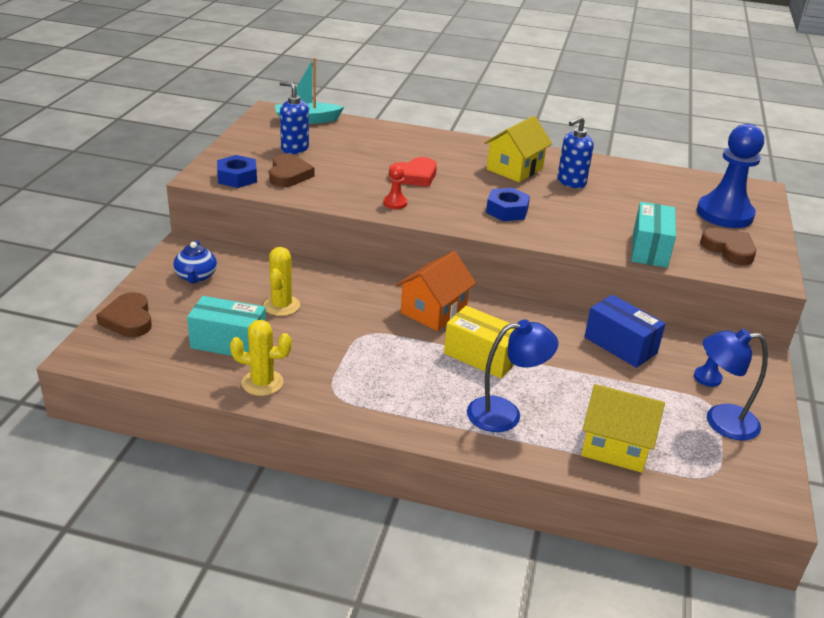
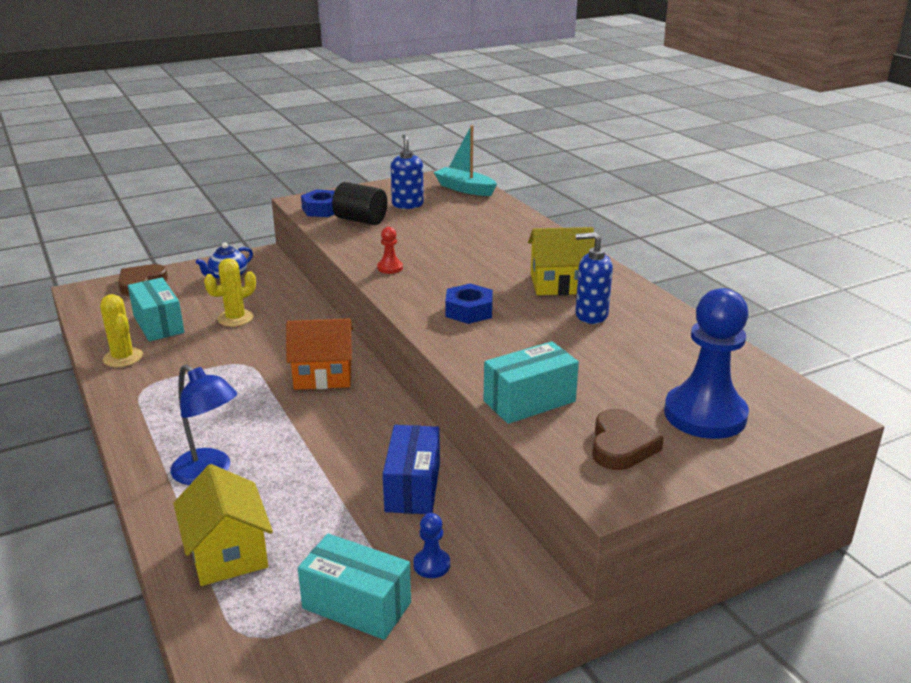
camera: 50 degrees right, 5 degrees down
brown heart [269,154,315,187] -> black cylinder [332,182,387,225]
red heart [389,157,437,187] -> none
yellow box [444,306,514,378] -> none
blue lamp [703,329,768,440] -> turquoise box [298,533,411,640]

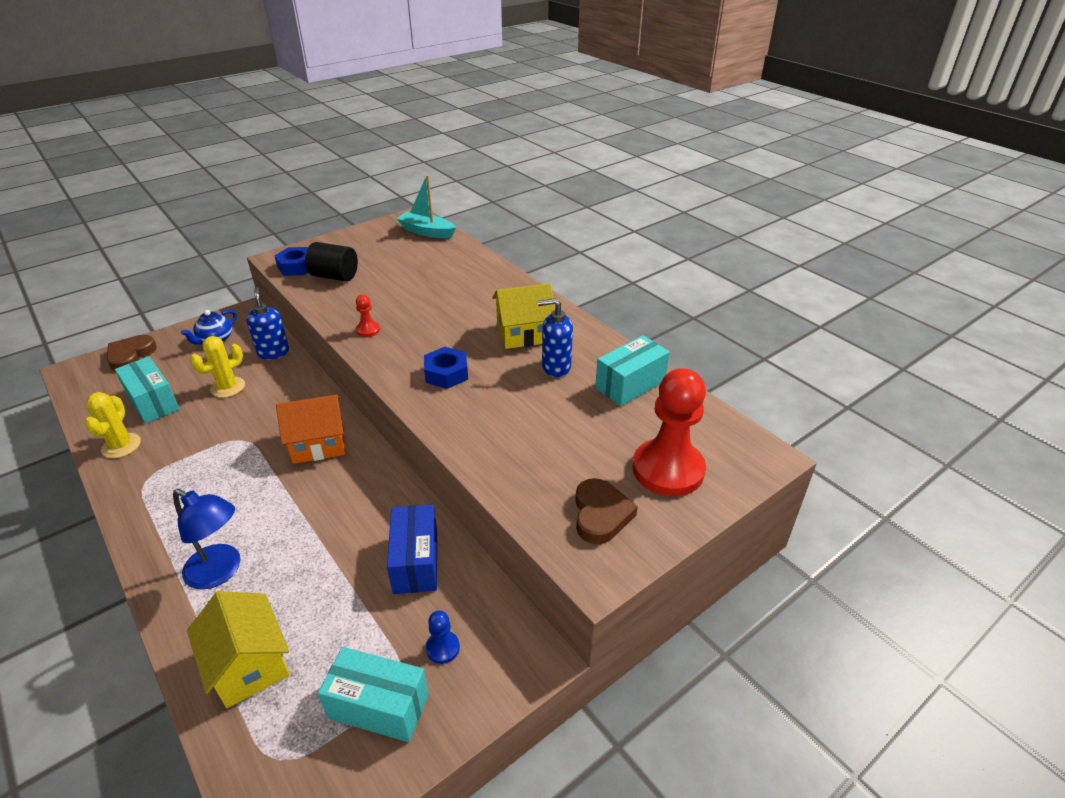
camera: 10 degrees left, 10 degrees up
yellow cactus [100,294,143,367] -> yellow cactus turned 45 degrees clockwise [85,392,141,458]
blue soap dispenser [391,134,424,209] -> blue soap dispenser moved to [246,287,289,360]
turquoise box [484,341,579,424] -> turquoise box moved to [595,335,670,406]
blue pawn [664,288,749,439] -> red pawn [633,368,706,496]

